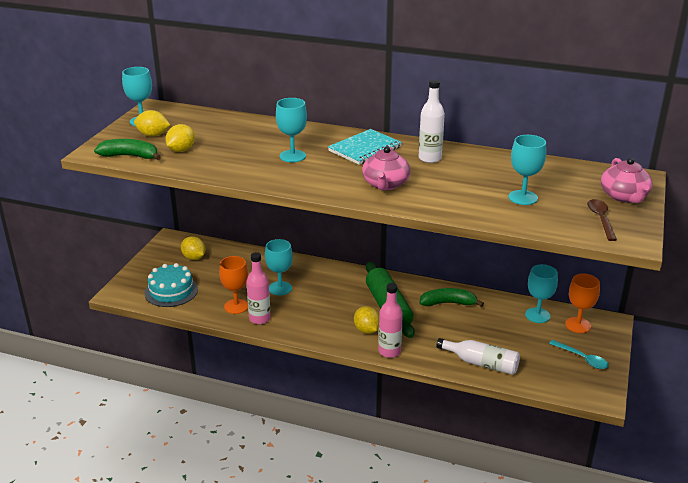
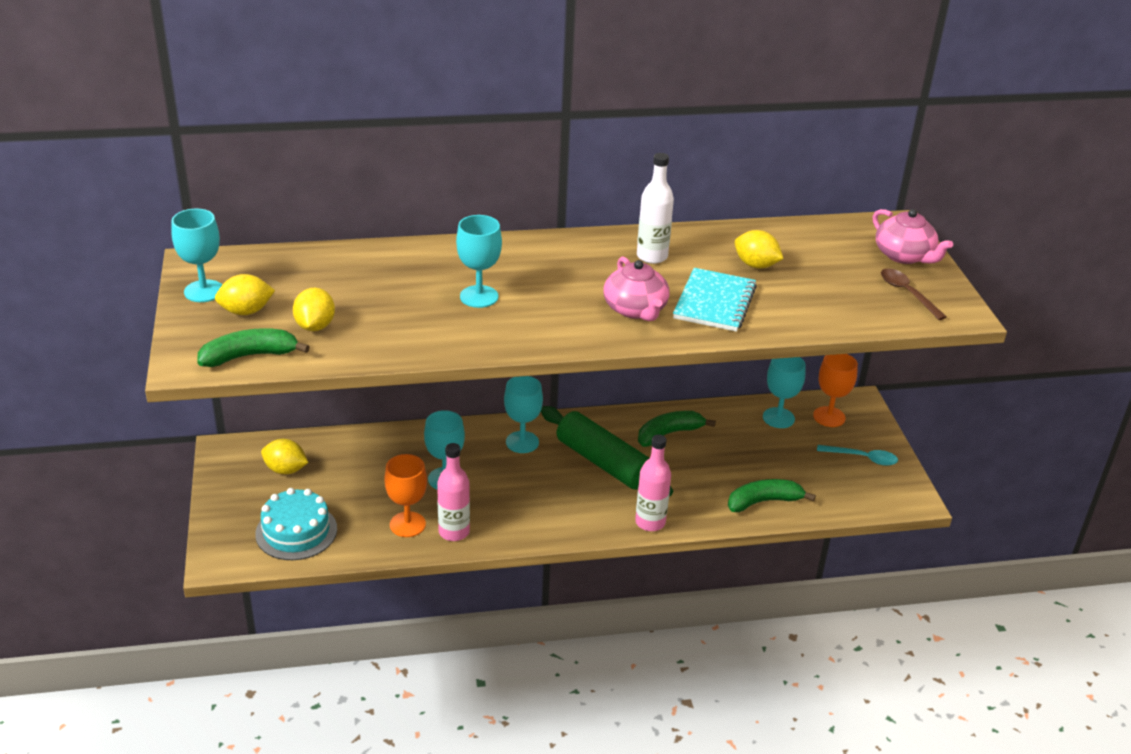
camera: 30 degrees left, 5 degrees up
turquoise notebook [328,129,402,165] -> turquoise notebook moved to [673,268,757,332]
yellow lemon [354,306,379,334] -> yellow lemon moved to [734,230,784,268]
white bottle [436,338,520,375] -> green banana [728,479,816,512]
turquoise goblet [508,135,546,205] -> turquoise goblet moved to [504,376,543,453]

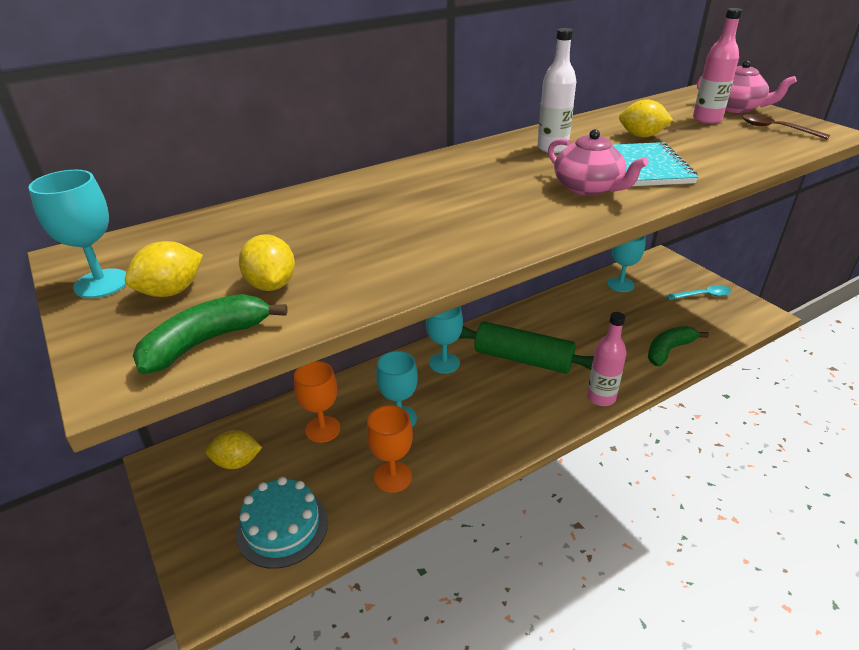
camera: 20 degrees left, 0 degrees up
pink bottle [437,443,470,541] -> pink bottle moved to [693,8,742,124]
turquoise goblet [456,215,502,308] -> none
green banana [638,411,716,447] -> none
orange goblet [813,354,858,427] -> orange goblet moved to [294,361,340,443]

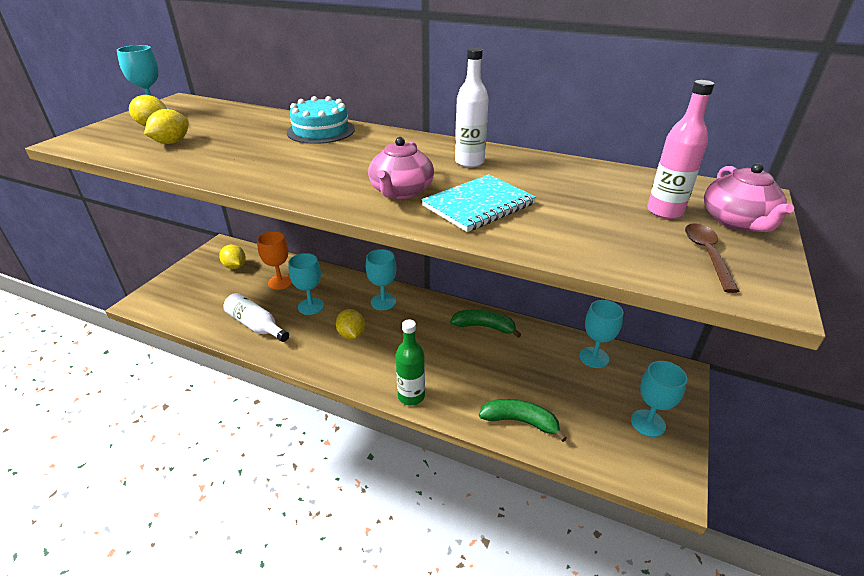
camera: 55 degrees right, 0 degrees up
green banana [133,294,288,374] -> green banana moved to [450,309,521,338]
turquoise cake [236,477,328,569] -> turquoise cake moved to [287,96,355,144]
orange goblet [367,405,413,493] -> white bottle [223,293,289,342]
green rolling pin [459,321,594,374] -> none
pink bottle [587,312,626,406] -> green bottle [396,320,425,406]
yellow lemon [619,99,673,137] -> yellow lemon moved to [336,309,365,340]
turquoise spoon [666,285,731,300] -> turquoise goblet [631,361,687,437]

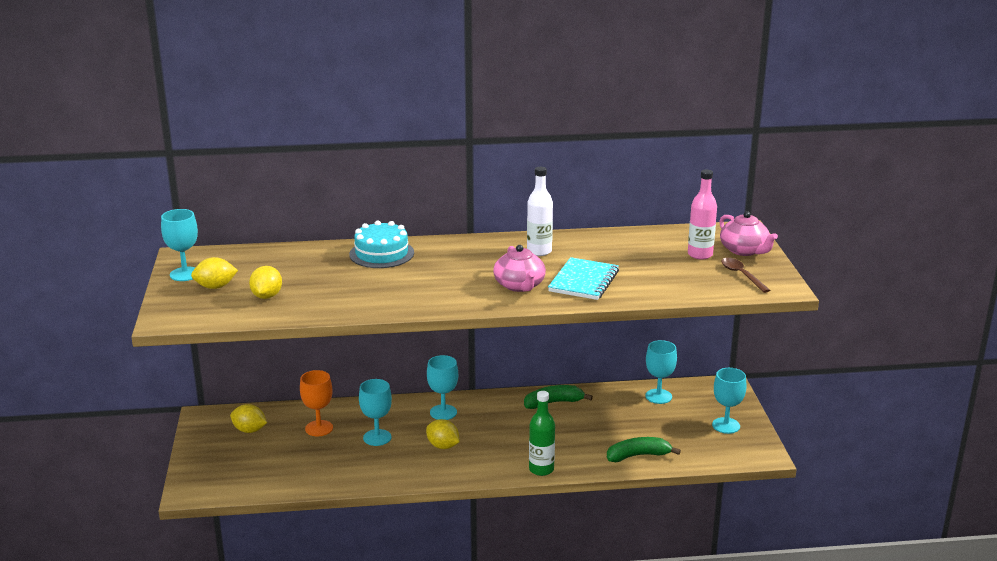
camera: 30 degrees left, 10 degrees down
white bottle [223,293,289,342] -> none

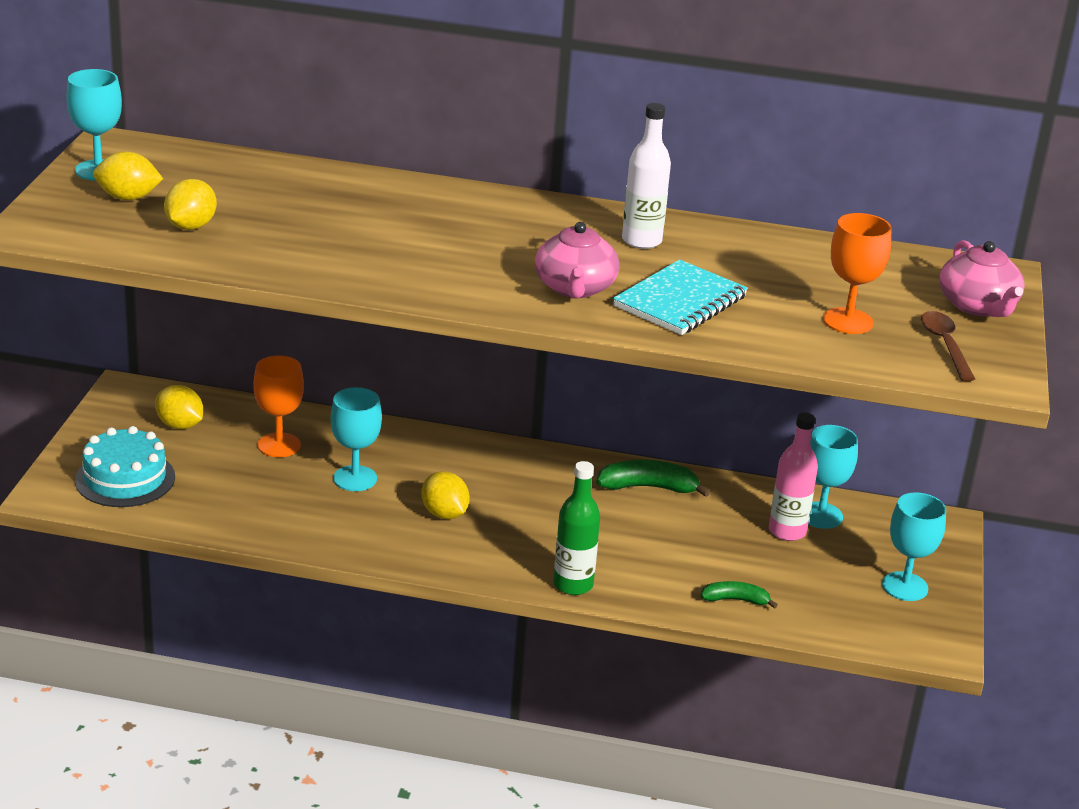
camera: 15 degrees right, 5 degrees up
turquoise cake [349,220,414,268] -> turquoise cake moved to [75,426,175,507]
turquoise goblet [427,355,458,420] -> none
green banana [607,437,681,462] -> green banana [700,581,778,609], size x0.63
pink bottle [688,170,717,260] -> pink bottle moved to [769,413,818,541]
none -> orange goblet [823,213,891,334]

